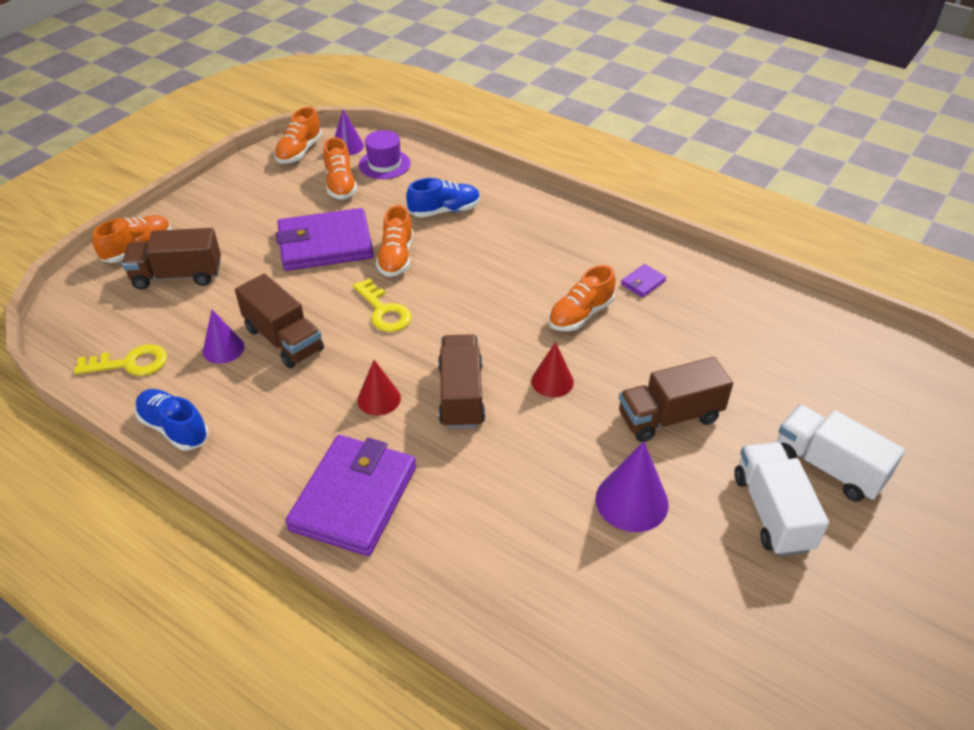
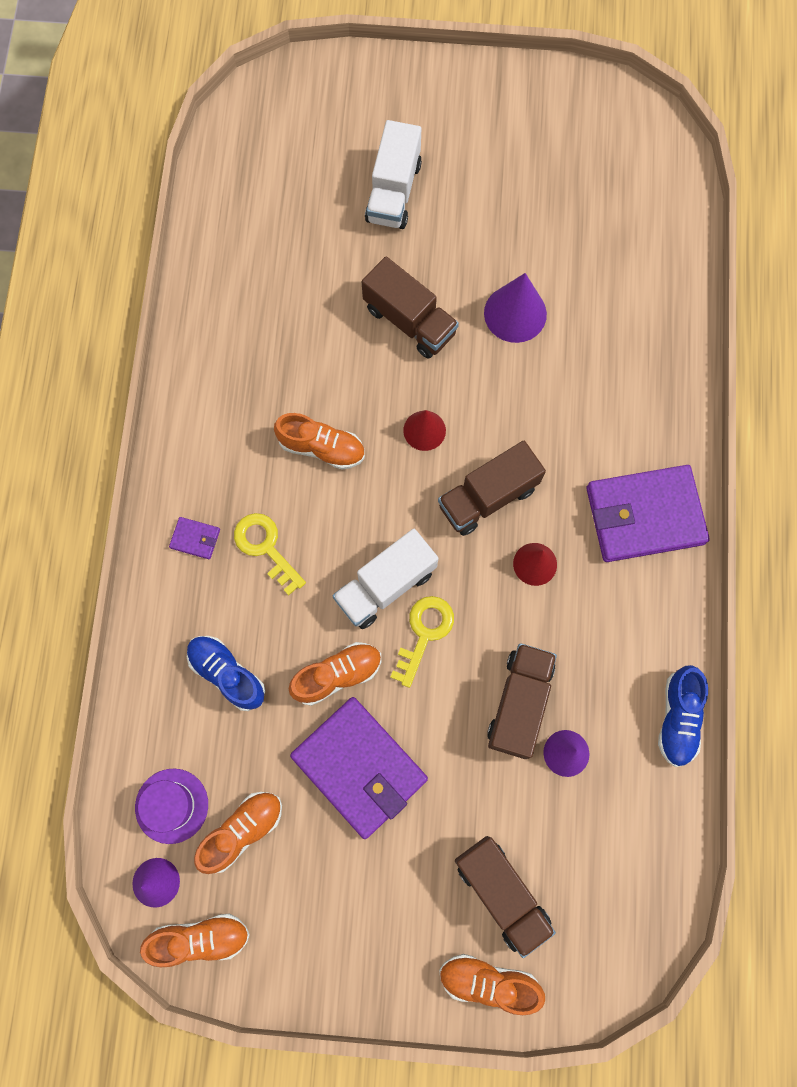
camera: 120 degrees left, 30 degrees up
yellow key [74,344,167,376] -> yellow key moved to [234,513,306,595]
purple wallet [621,264,666,298] -> purple wallet moved to [169,517,220,559]
white truck [734,442,829,556] -> white truck moved to [332,529,438,629]

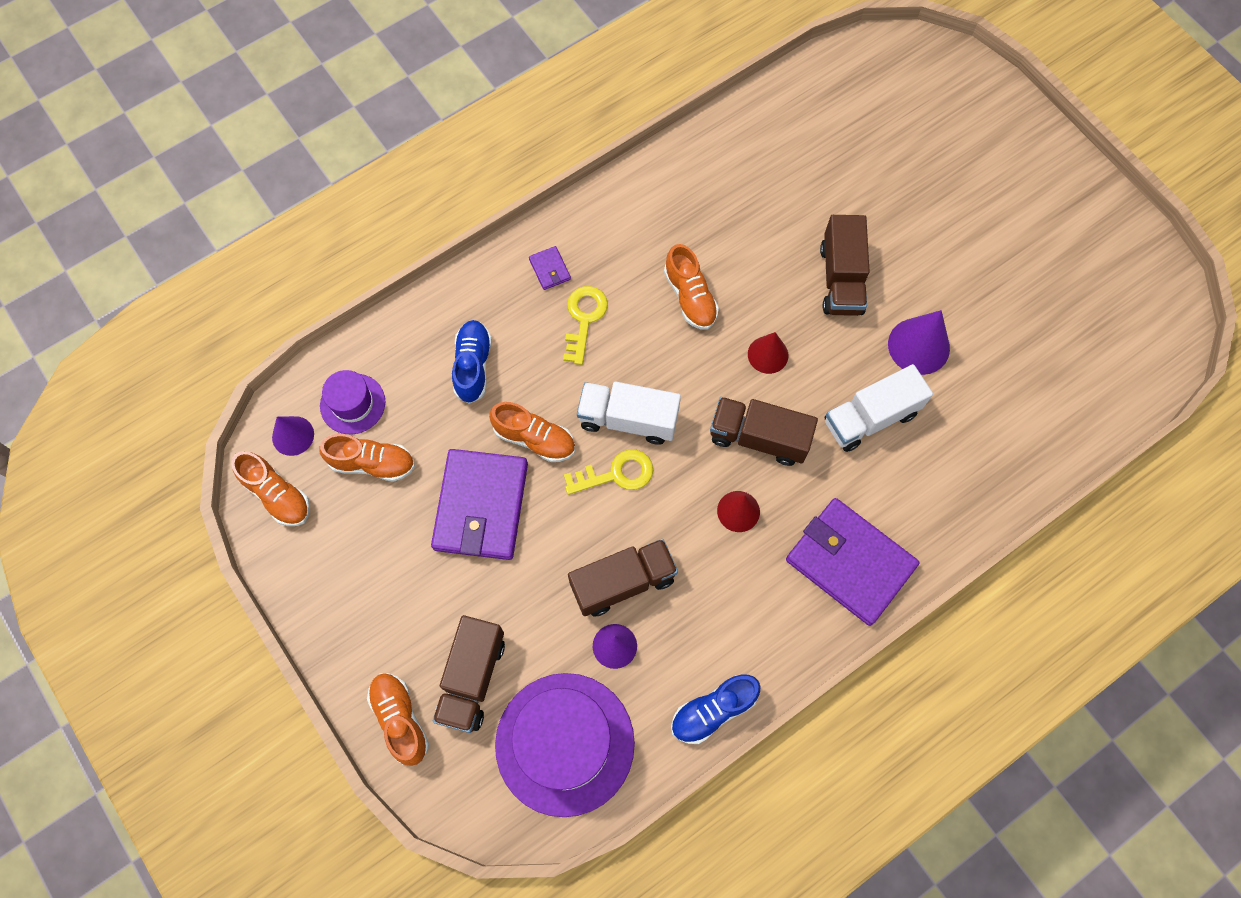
camera: 50 degrees right, 5 degrees down
white truck [365,120,422,229] -> white truck moved to [825,364,933,452]
none -> purple hat [495,673,635,817]

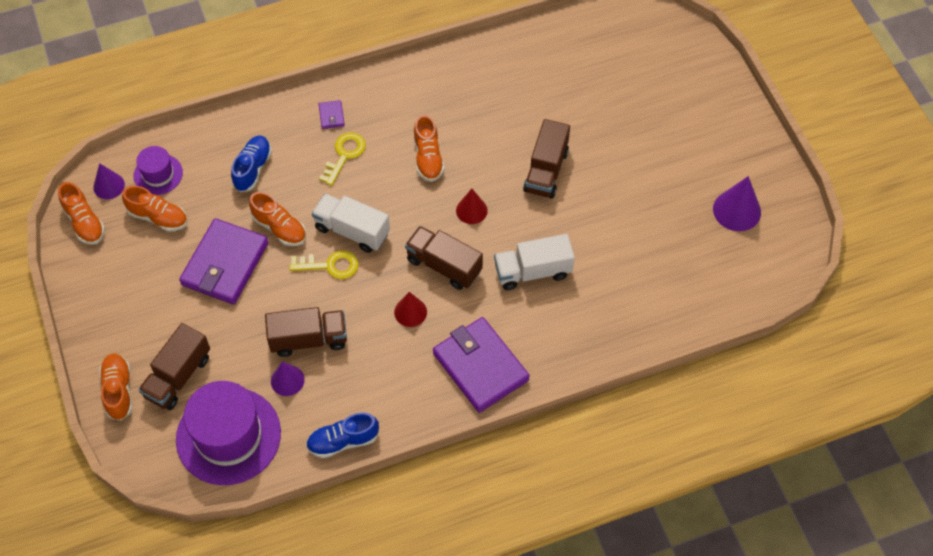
camera: 15 degrees right, 10 degrees down
purple cone [888,310,950,375] -> purple cone moved to [713,176,761,231]

